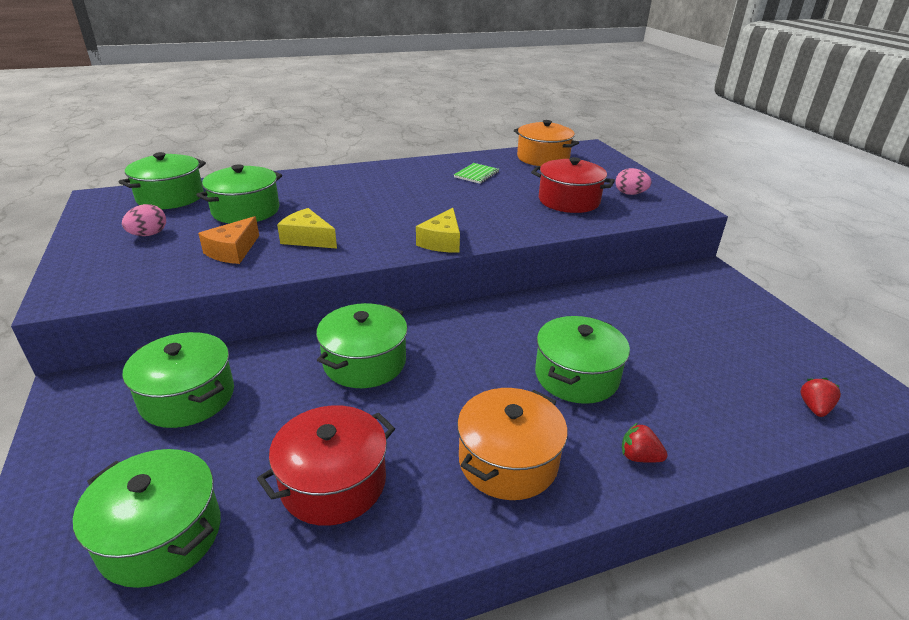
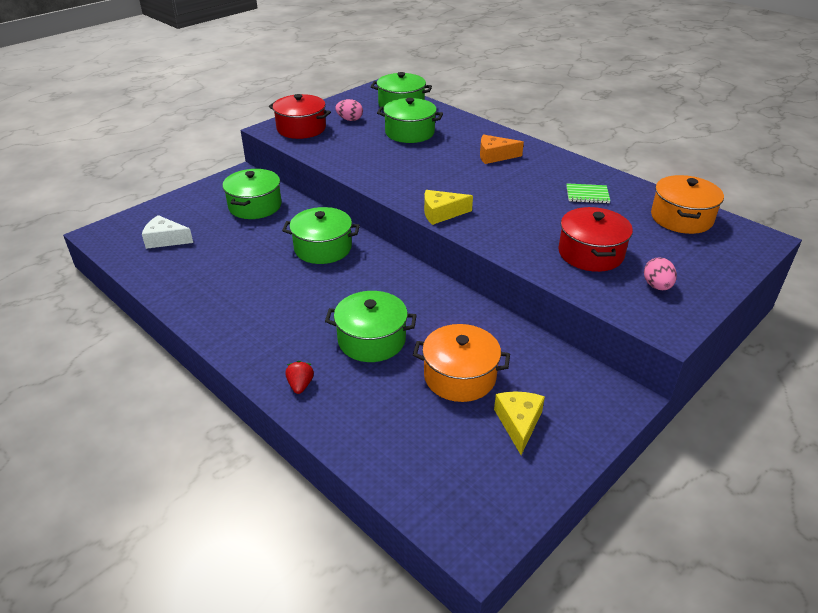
camera: 65 degrees right, 5 degrees up
green pot [73,449,221,588] -> white cheese [142,215,193,249]
orange cheese [198,216,259,264] -> orange cheese moved to [480,134,524,164]
red pot [257,405,395,526] -> red pot moved to [268,94,331,139]
yellow cheese [277,208,337,249] -> yellow cheese moved to [494,392,545,455]
orange pot [457,388,568,500] -> orange pot moved to [413,324,510,402]
red strawberry [801,378,841,417] -> none

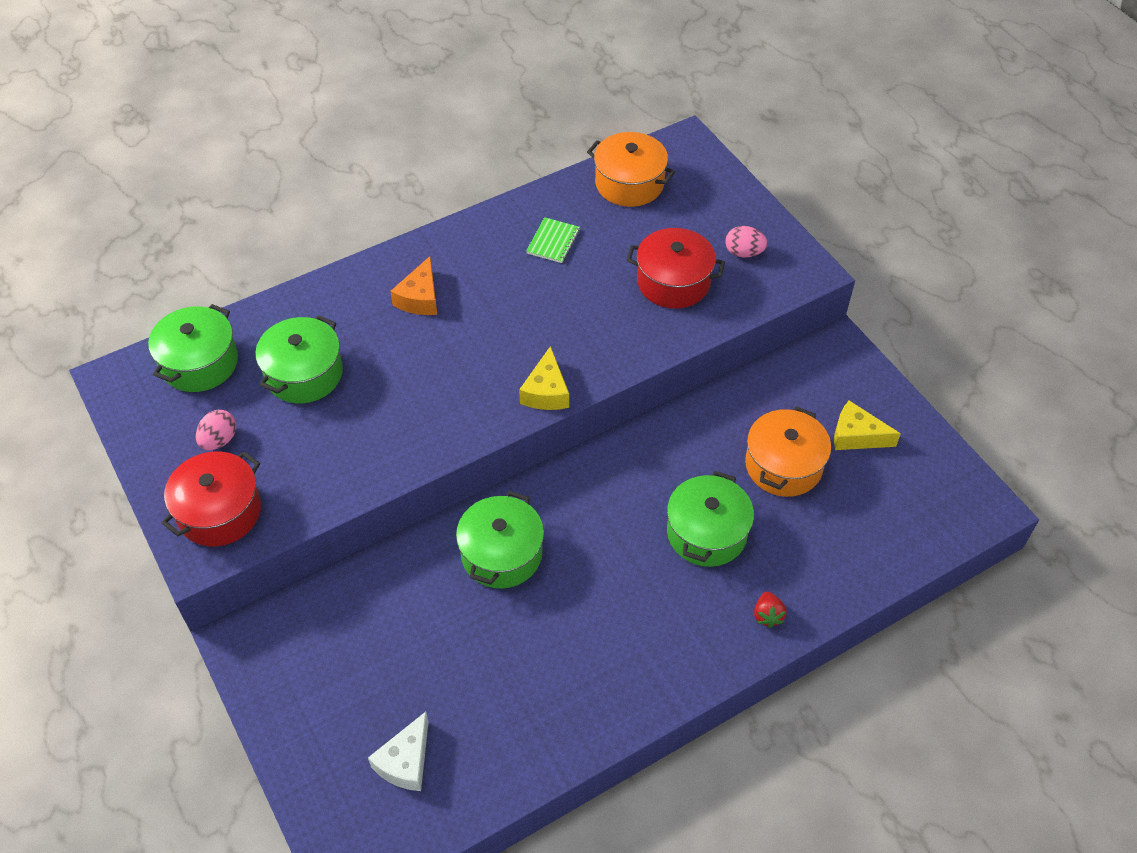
camera: 75 degrees left, 15 degrees up
green pot [222,169,282,219] -> none
red strawberry [285,361,314,394] -> red strawberry turned 105 degrees counterclockwise [754,591,787,628]

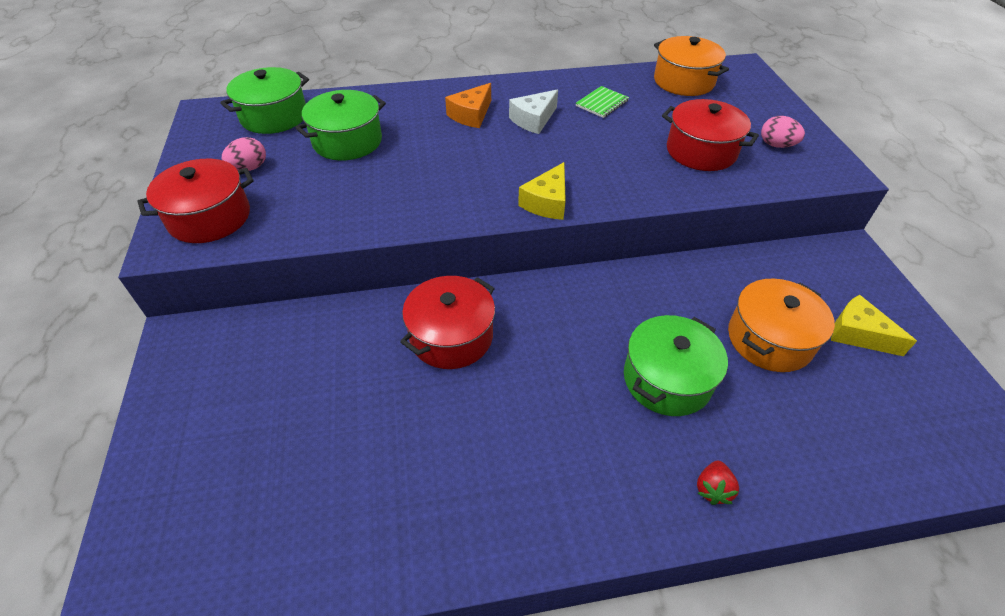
camera: 20 degrees right, 5 degrees down
white cheese [368,712,429,791] -> white cheese moved to [509,89,558,134]
green pot [456,491,544,589] -> red pot [400,276,495,369]

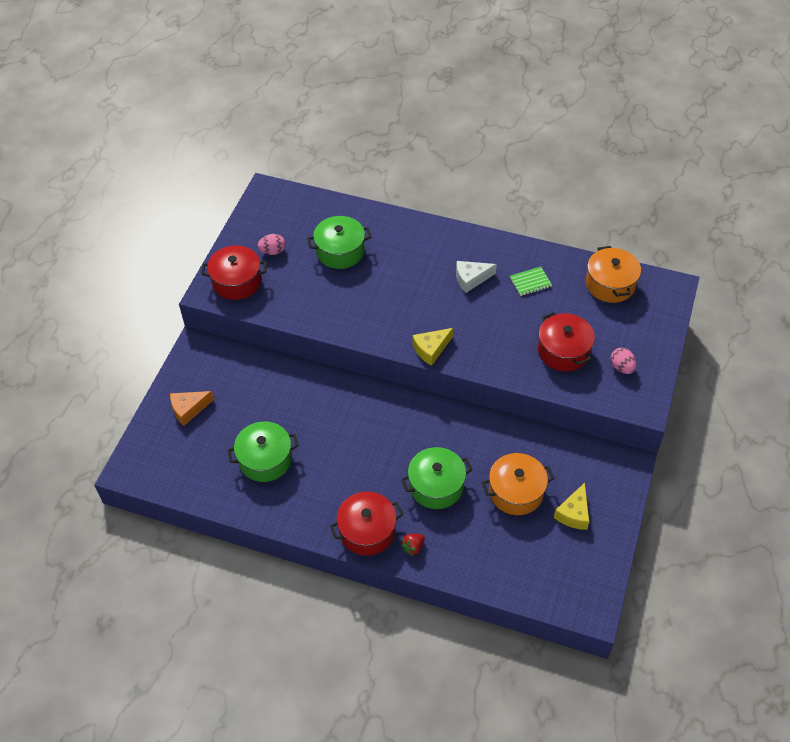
camera: 30 degrees right, 5 degrees up
green pot [220,67,309,134] -> green pot moved to [227,421,299,482]
red pot [400,276,495,369] -> red pot moved to [330,492,403,556]
orange cheese [445,83,491,128] -> orange cheese moved to [170,391,214,426]
yellow cheese [831,295,917,356] -> yellow cheese turned 135 degrees counterclockwise [554,483,589,530]

